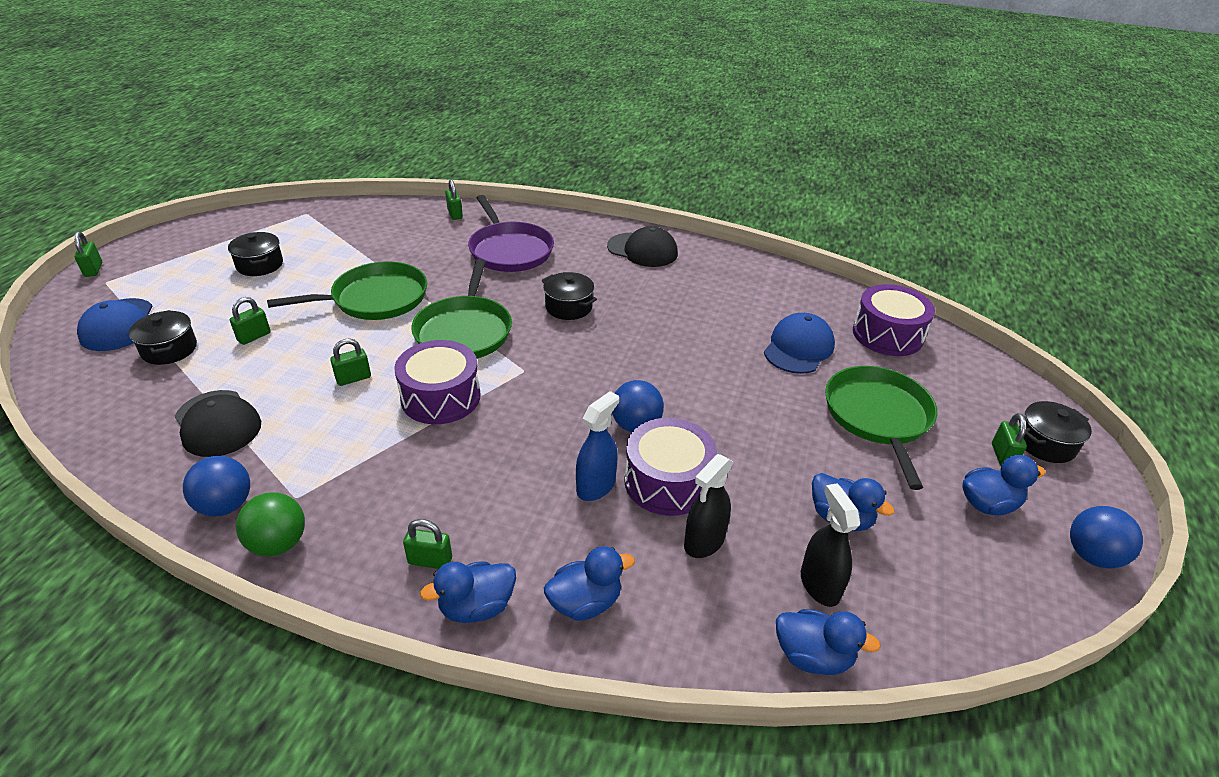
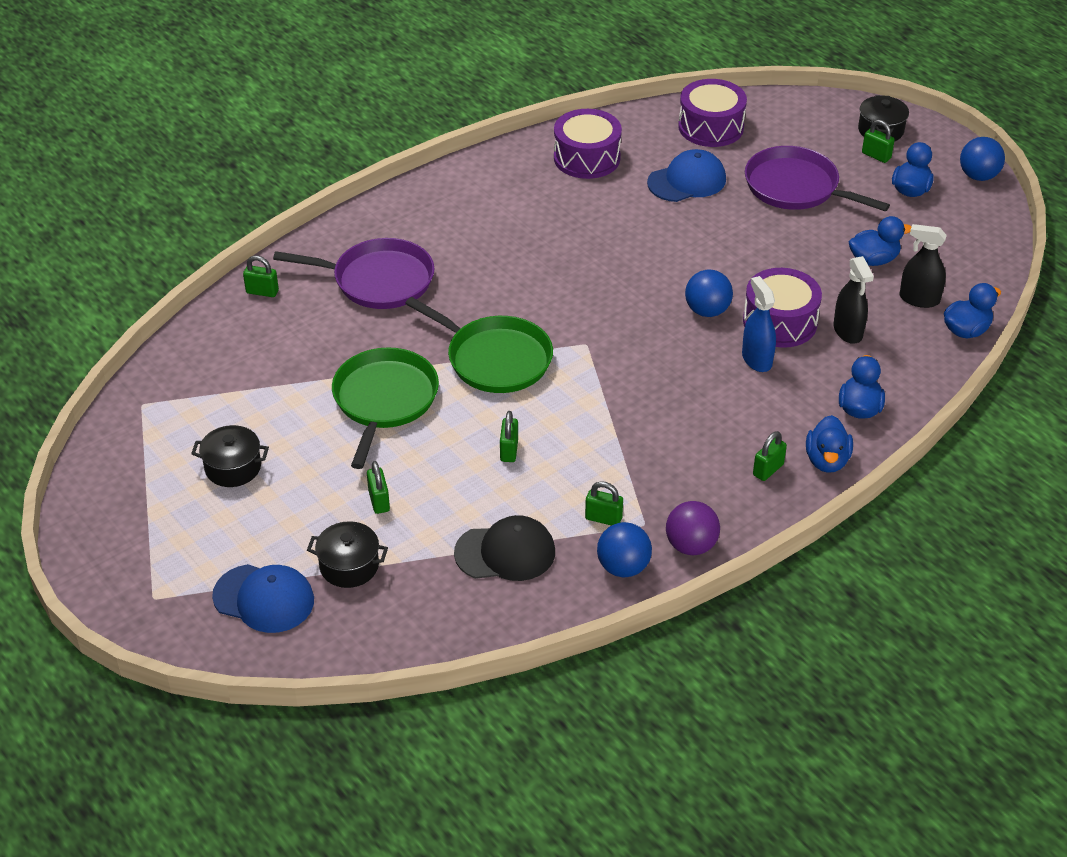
camera: 55 degrees left, 5 degrees up
green padlock [74,231,102,277] -> green padlock moved to [585,481,623,526]
green ball [236,492,305,556] -> purple ball [666,501,720,555]
purple drum [394,340,481,424] -> purple drum moved to [554,109,622,179]
black pot [542,272,597,320] -> none
black cap [607,226,678,267] -> none
blue cap [764,313,835,374] -> blue cap turned 90 degrees clockwise [647,149,726,202]
green pan [825,366,937,490] -> purple pan [745,146,890,211]

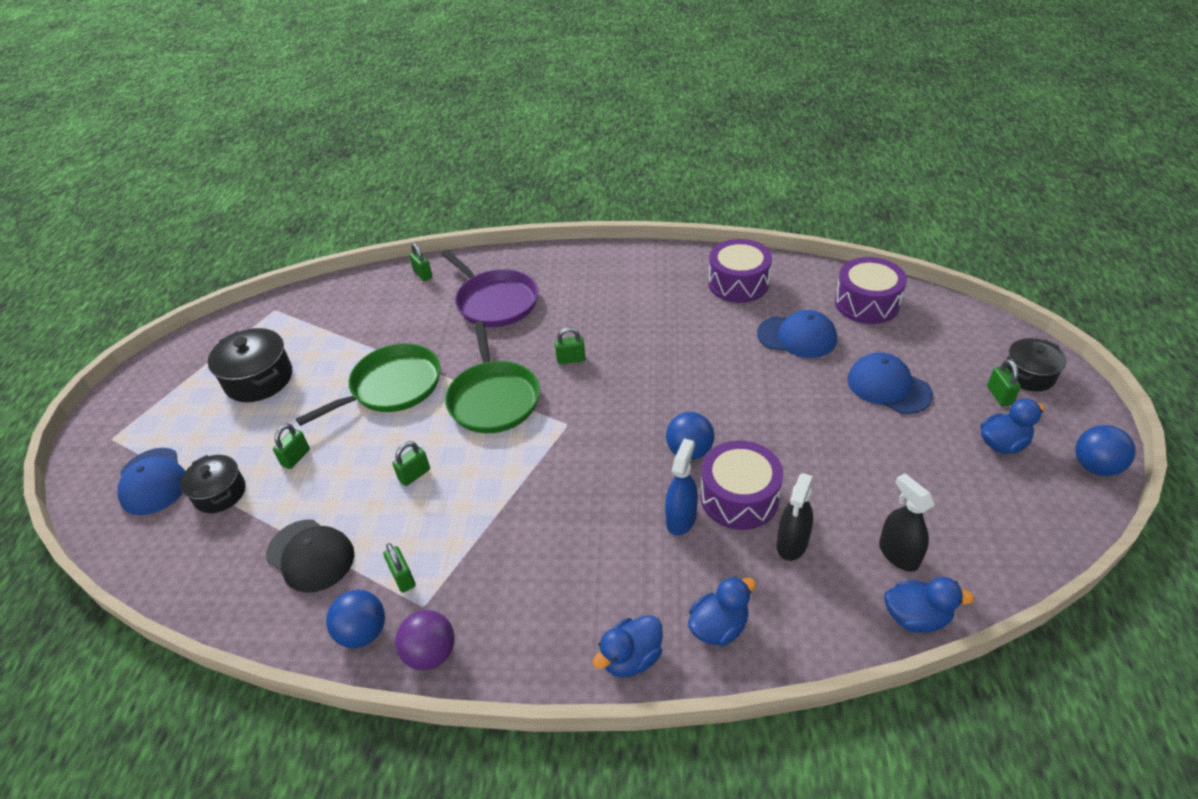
camera: 45 degrees right, 0 degrees up
black pot [191,425,269,487] -> black pot [208,328,292,402], size x1.50
purple pan [745,146,890,211] -> blue cap [847,352,933,414]
green padlock [753,431,787,481] -> green padlock moved to [555,327,586,364]
blue duck [849,216,911,266] -> none

